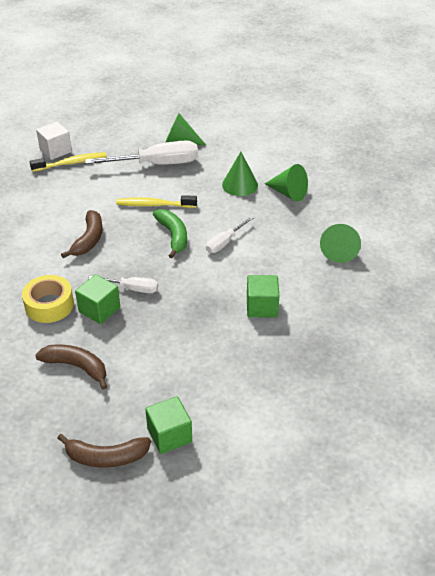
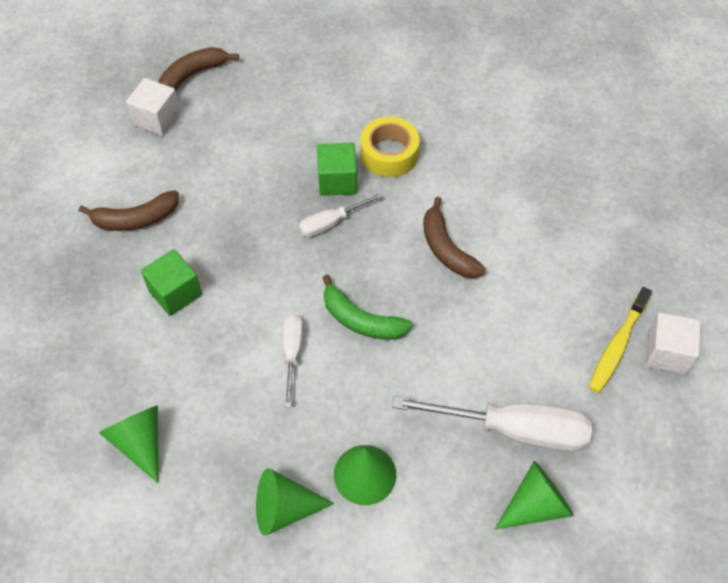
camera: 140 degrees right, 15 degrees up
brown banana [35,344,107,390] -> brown banana moved to [79,190,179,231]
white screwdriver [85,141,198,165] -> white screwdriver turned 120 degrees counterclockwise [392,396,592,451]
yellow toothbrush [116,195,197,208] -> none
green cube [145,396,192,454] -> white cube [126,78,180,136]

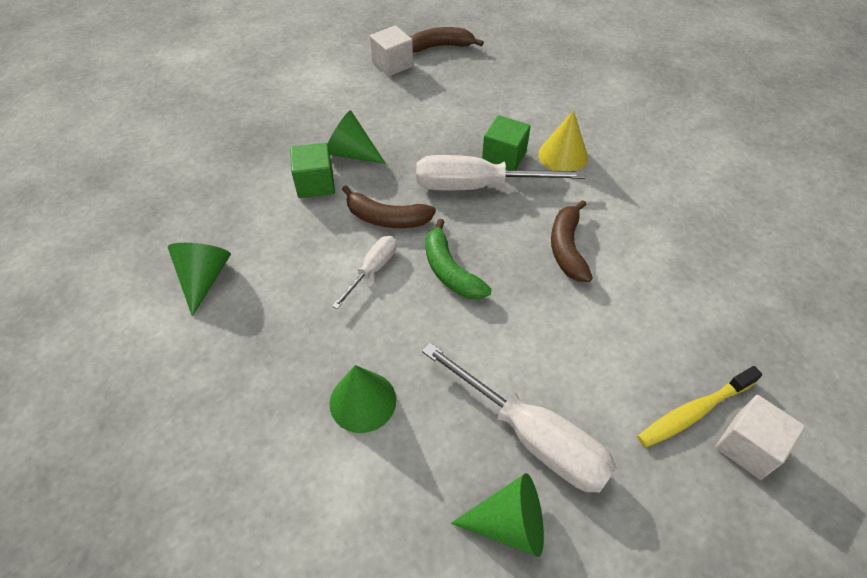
camera: 30 degrees right, 5 degrees down
brown banana [79,190,179,231] -> brown banana moved to [342,185,436,228]
green cone [256,468,334,536] -> green cone moved to [328,110,386,164]
white screwdriver [299,193,383,237] -> white screwdriver [416,155,585,190], size x1.88
yellow tape [361,117,420,177] -> yellow cone [538,110,588,171]

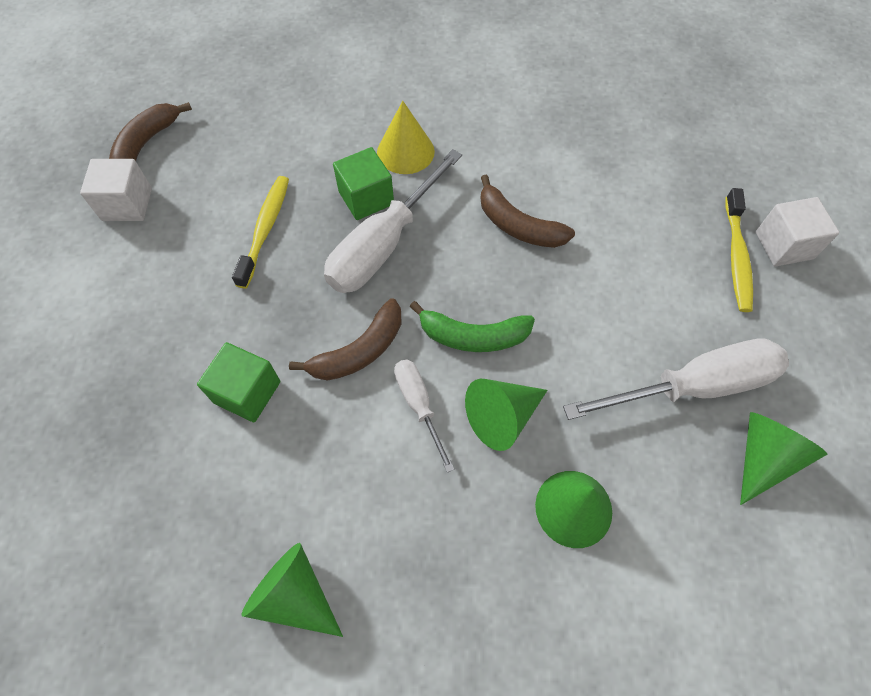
camera: 55 degrees left, 10 degrees up
green cone [328,110,386,164] -> green cone moved to [465,379,547,451]
none -> yellow toothbrush [232,176,289,289]

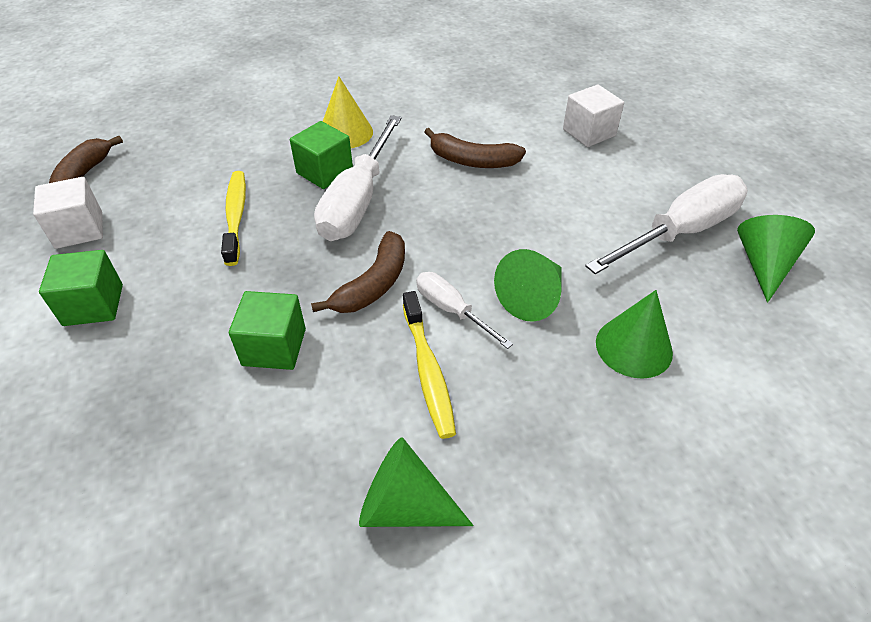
camera: 20 degrees left, 15 degrees down
green banana [410,301,535,352] -> none
yellow toothbrush [725,188,753,312] -> yellow toothbrush moved to [403,291,456,439]
white cube [756,197,839,266] -> white cube moved to [563,85,624,147]
none -> green cube [39,250,123,326]

